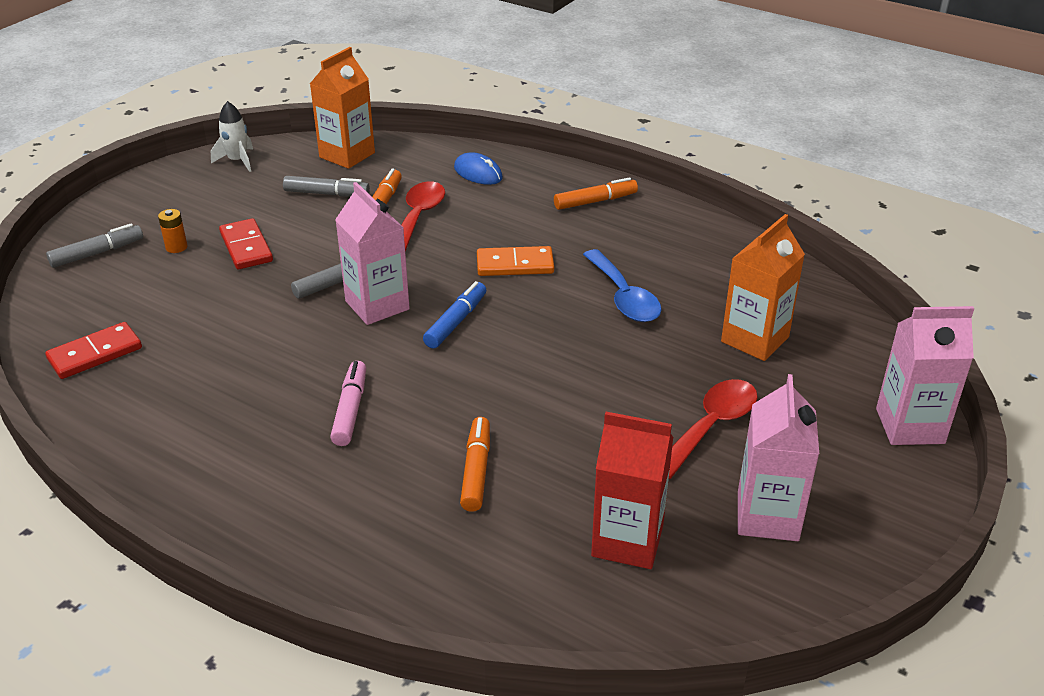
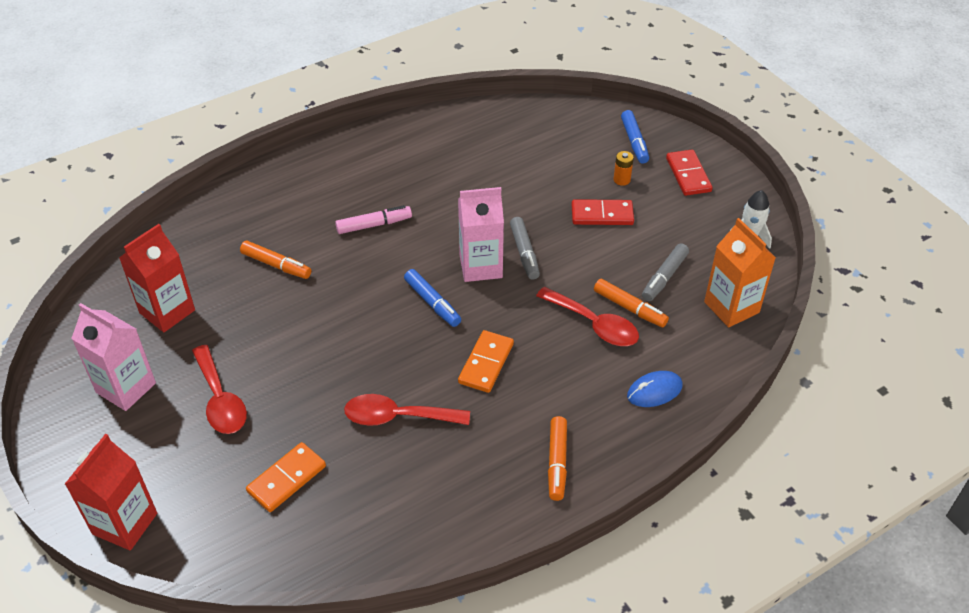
camera: 115 degrees right, 10 degrees up
red domino [45,322,142,379] -> red domino moved to [666,150,712,196]
grey marker [46,223,143,268] -> blue marker [621,110,649,164]
pink marker [330,361,366,446] -> pink marker turned 45 degrees counterclockwise [335,205,412,234]
blue spoon [583,249,662,322] -> red spoon [344,394,470,426]
orange carton [721,214,805,361] -> orange domino [246,442,326,512]
pink carton [876,306,974,445] -> red carton [65,434,157,550]

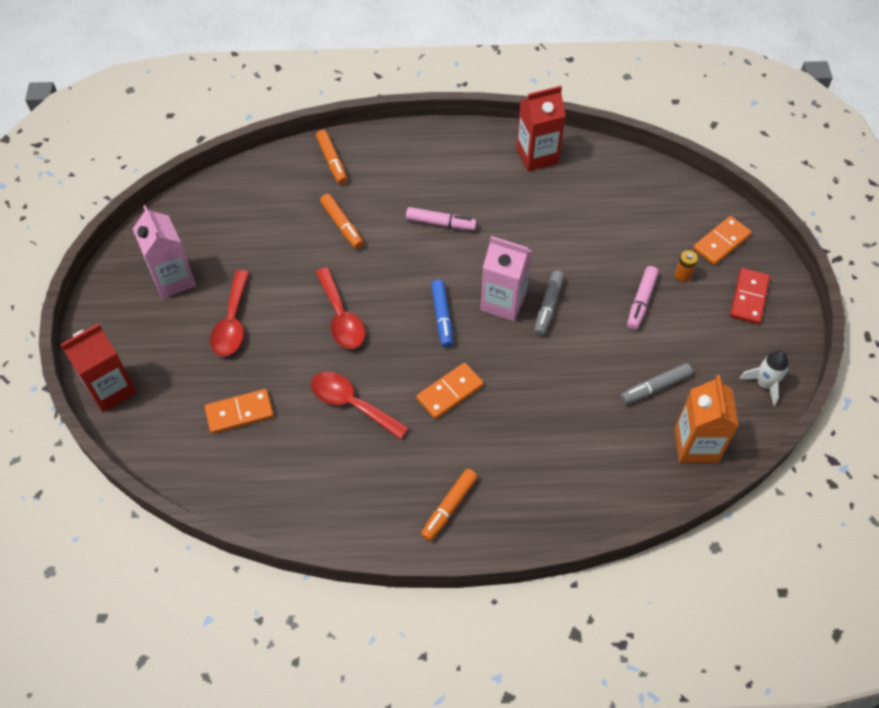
camera: 30 degrees right, 10 degrees up
red carton [119,224,195,332] -> red carton moved to [516,86,566,171]
red spoon [536,287,639,346] -> red spoon moved to [316,267,365,349]
red domino [572,199,634,225] -> pink marker [627,266,659,330]
orange marker [594,279,669,327] -> orange marker moved to [316,130,348,185]
blue marker [621,110,649,164] -> orange domino [693,216,752,265]
blue mouse [627,371,683,407] -> none

